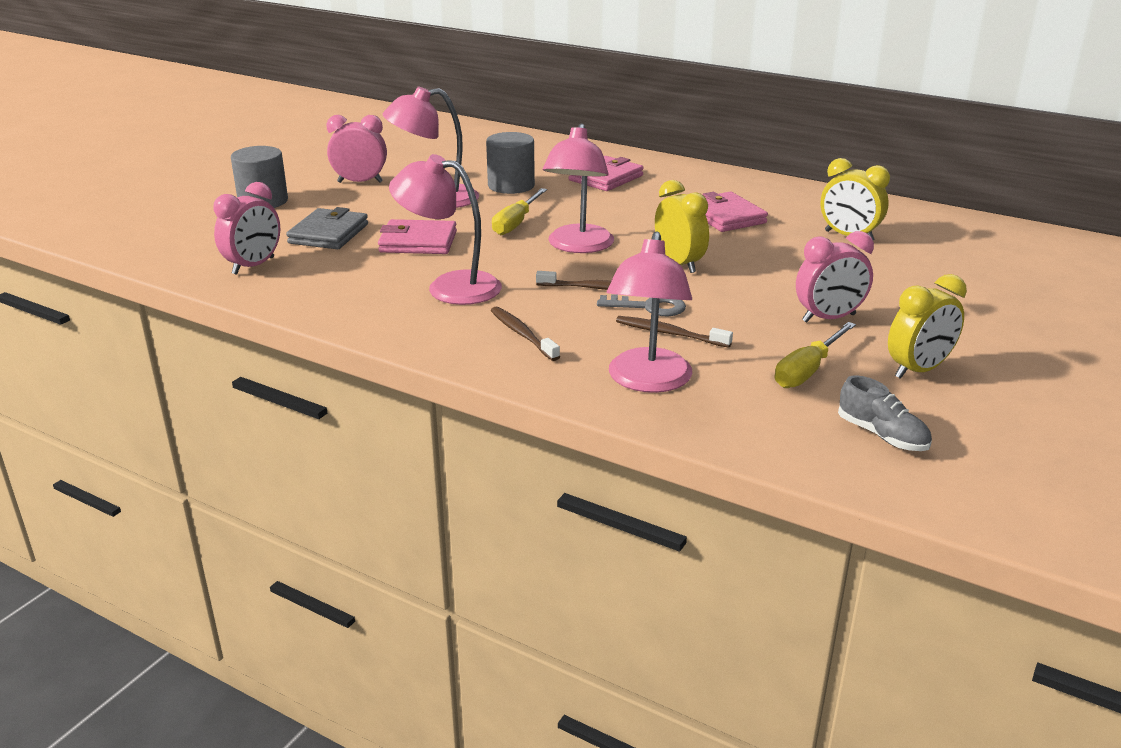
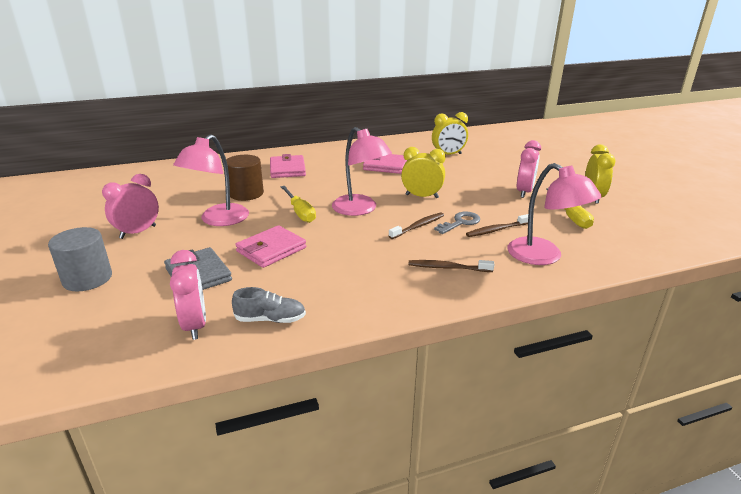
camera: 50 degrees left, 0 degrees up
pink lamp [389,154,502,305] -> none
grey cylinder [486,132,535,194] -> brown cylinder [226,155,264,201]
grey shoe [838,375,932,451] -> grey shoe moved to [232,287,306,323]

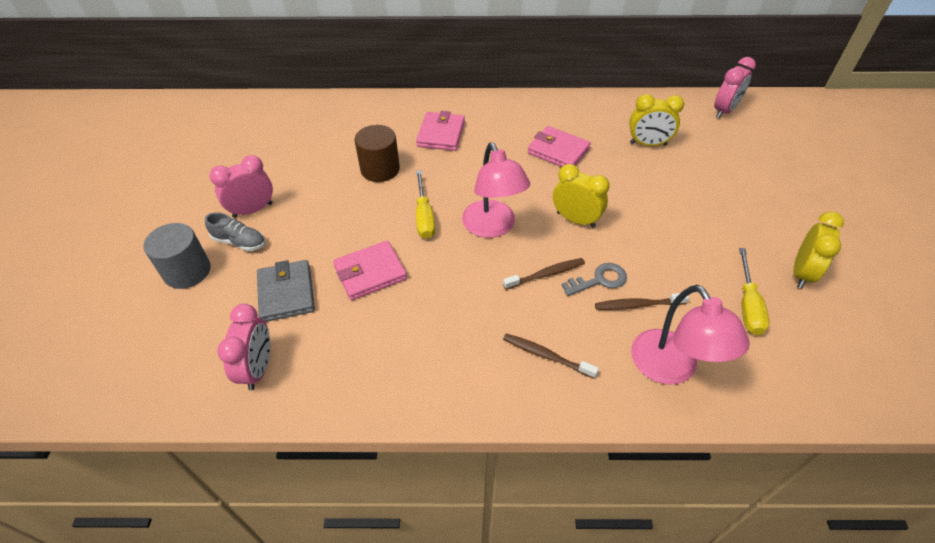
camera: 20 degrees right, 20 degrees up
pink lamp [173,135,249,226] -> none
grey shoe [232,287,306,323] -> grey shoe moved to [205,212,265,251]
pink clock [517,140,541,198] -> pink clock moved to [714,57,756,118]

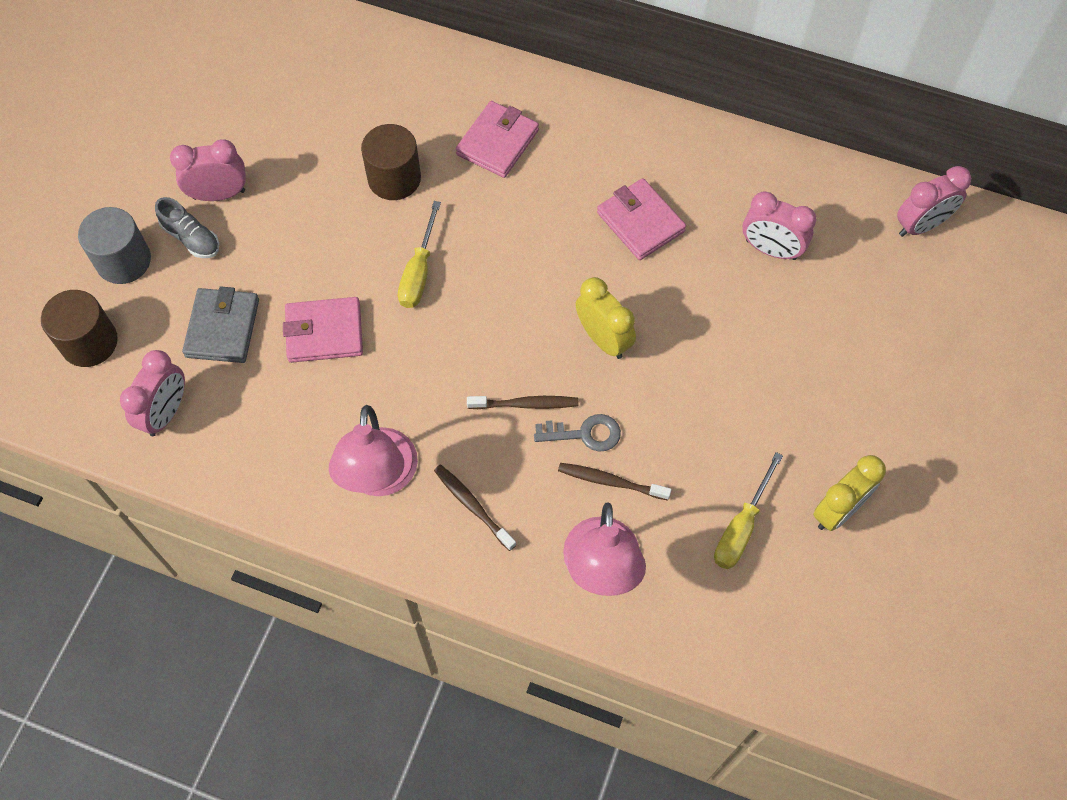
camera: 20 degrees right, 15 degrees up
pink lamp [462,142,530,238] -> pink lamp moved to [329,405,418,496]
yellow clock [629,94,684,146] -> pink clock [742,191,817,260]
none -> brown cylinder [41,290,118,367]

